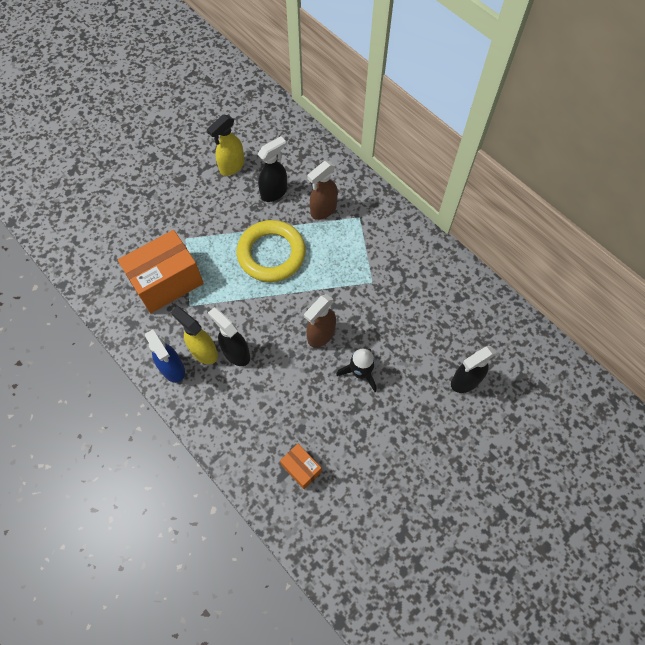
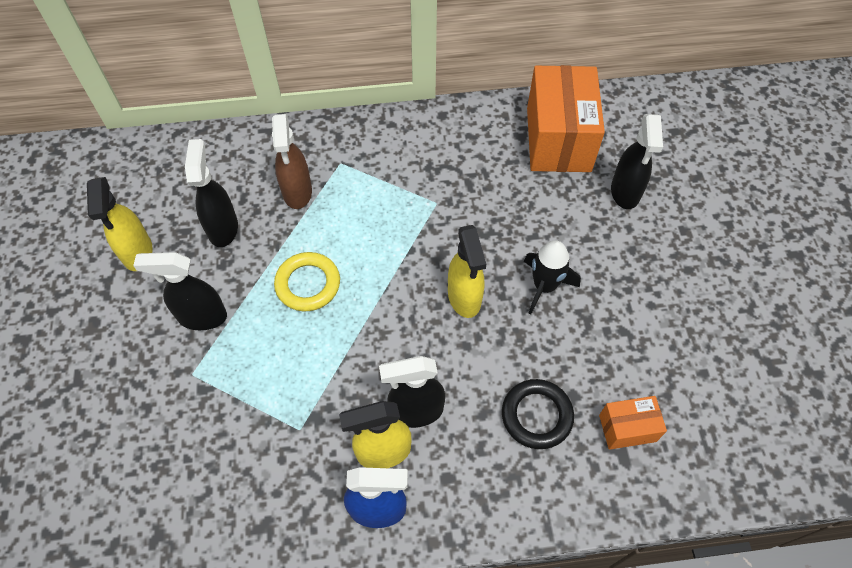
camera: 55 degrees left, 5 degrees down
orange box [118,230,204,313] -> orange box moved to [527,65,605,172]
yellow ring [237,220,306,282] -> yellow ring [274,252,340,311], size x0.61
brown spray bottle [304,294,336,347] -> yellow spray bottle [448,225,486,318]
none -> black spray bottle [133,252,227,330]
none -> black ring [502,379,574,449]

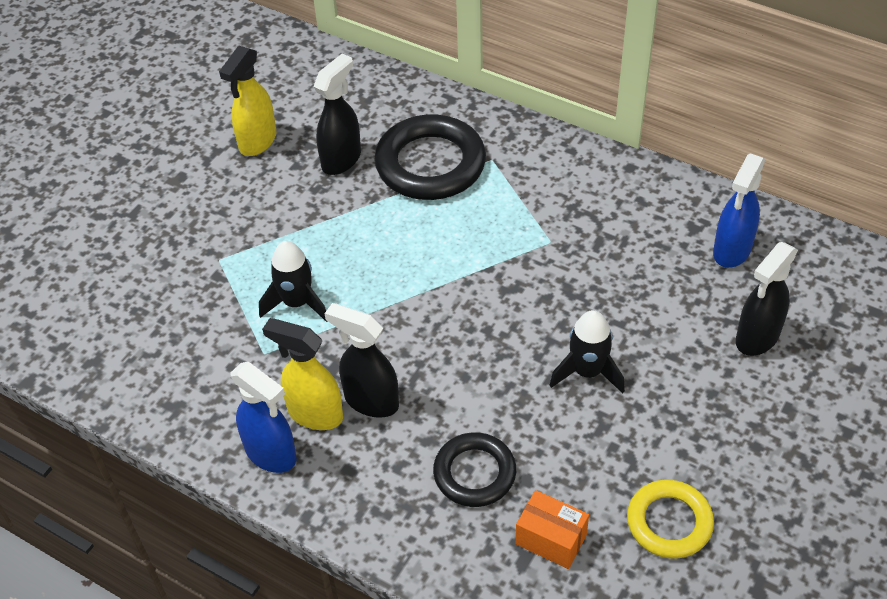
camera: 40 degrees right, 10 degrees down
black spray bottle [133,252,227,330] -> none
brown spray bottle [272,114,312,209] -> black ring [375,114,486,200]
yellow ring [274,252,340,311] -> yellow ring moved to [627,480,714,559]
yellow spray bottle [448,225,486,318] -> none
orange box [527,65,605,172] -> blue spray bottle [713,153,765,268]
none -> black rocket [259,241,327,322]

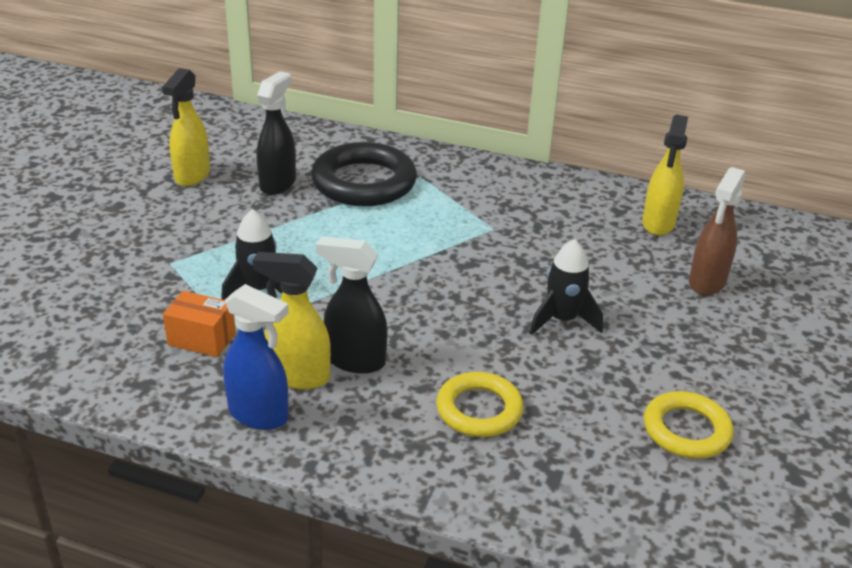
camera: 15 degrees left, 15 degrees down
black ring [433,432,516,507] -> yellow ring [436,372,524,437]
orange box [516,490,589,569] -> orange box moved to [163,291,236,357]
blue spray bottle [713,153,765,268] -> yellow spray bottle [642,115,688,236]
black spray bottle [736,242,798,356] -> brown spray bottle [689,167,746,295]

